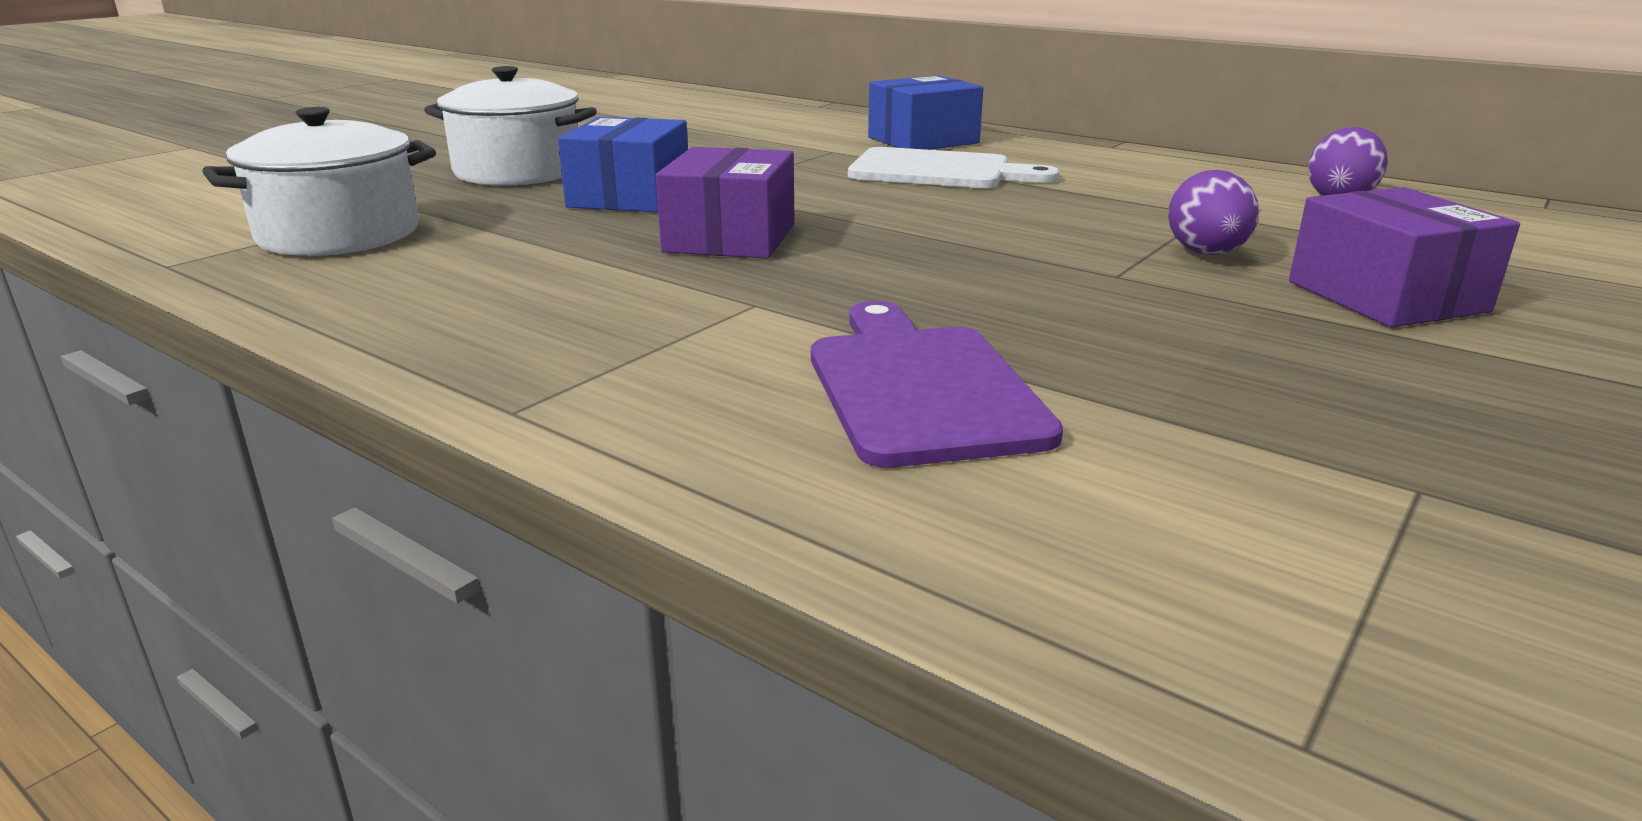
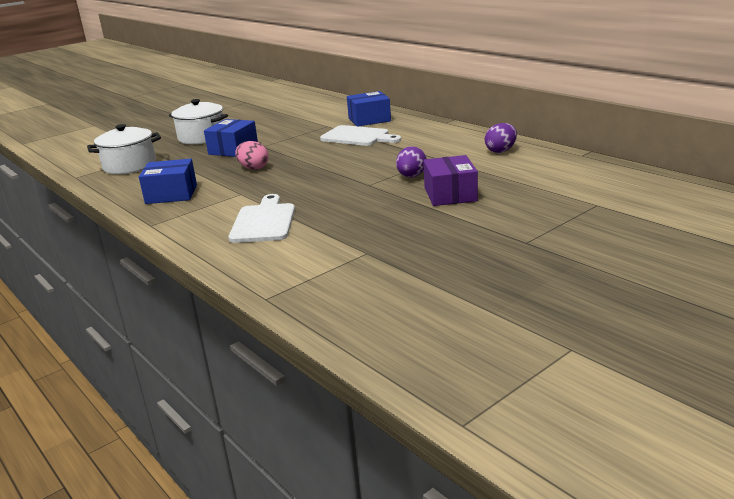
camera: 15 degrees right, 0 degrees up
purple box [656,147,795,259] -> pink egg [235,141,269,170]
purple cutting board [811,301,1063,468] -> white cutting board [229,194,295,243]
none -> blue box [139,159,197,204]

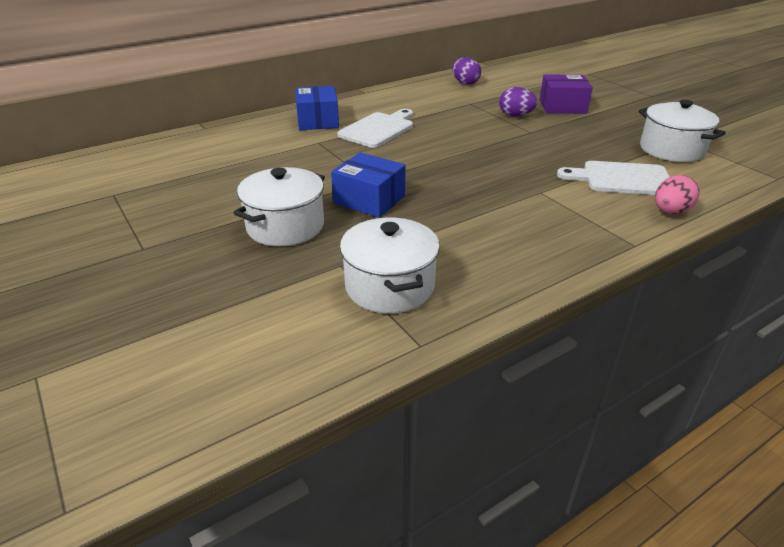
camera: 85 degrees left, 10 degrees up
blue box [139,159,197,204] -> none
pink egg [235,141,269,170] -> pink egg moved to [655,175,699,214]
none -> white pot [639,100,726,162]

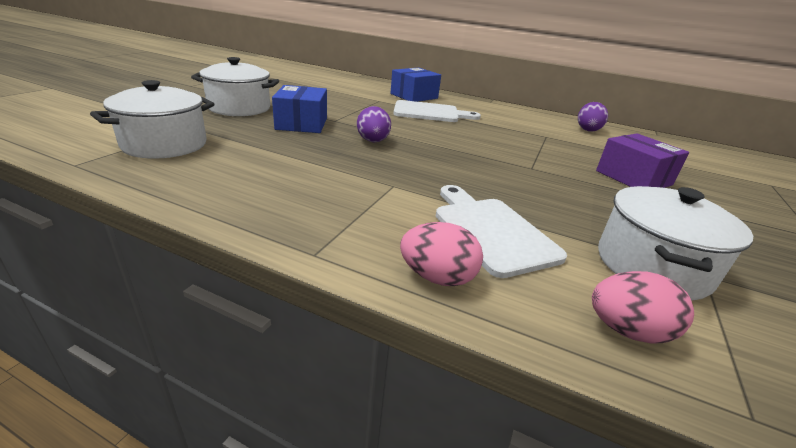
camera: 55 degrees right, 5 degrees down
purple egg [499,87,537,116] -> purple egg moved to [357,106,391,142]
none -> pink egg [592,271,694,344]

